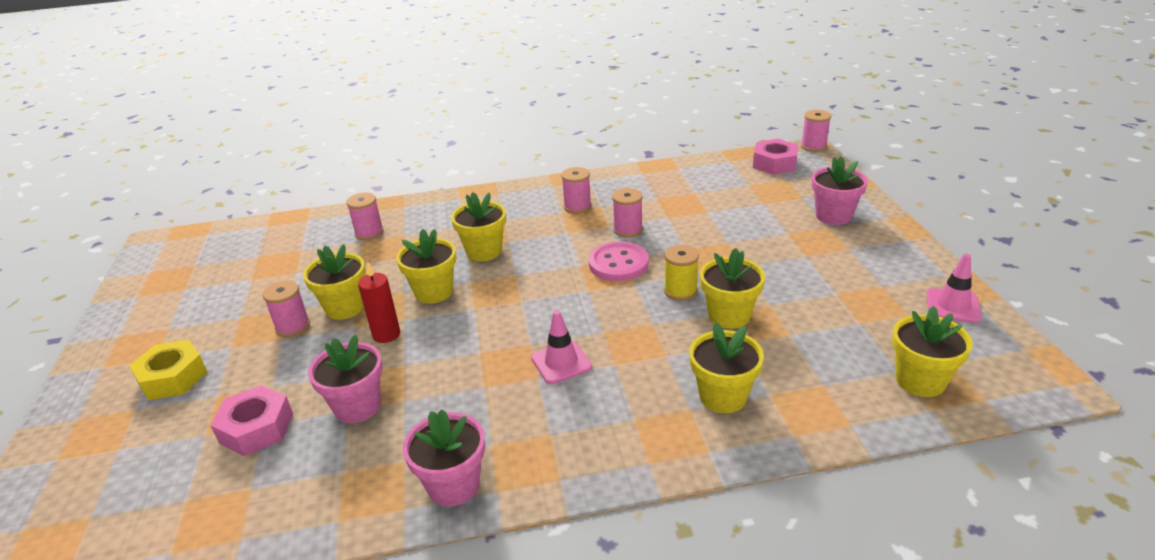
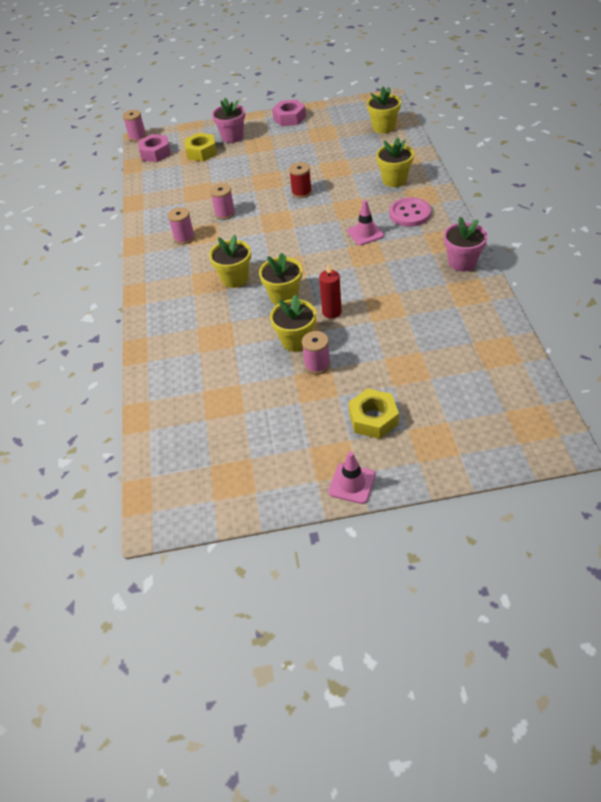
camera: 85 degrees left, 15 degrees up
pink nut [210,385,293,456] -> pink nut moved to [272,100,306,126]
pink flower pot [308,334,383,423] -> none
pink spool [346,193,384,240] -> none
pink button [588,242,649,281] -> pink button moved to [389,197,431,227]
yellow spool [664,245,699,301] -> red spool [289,162,312,198]
yellow flower pot [700,248,765,329] -> none
pink traffic cone [927,254,981,323] -> pink traffic cone moved to [328,451,376,504]
none -> yellow nut [184,133,217,161]

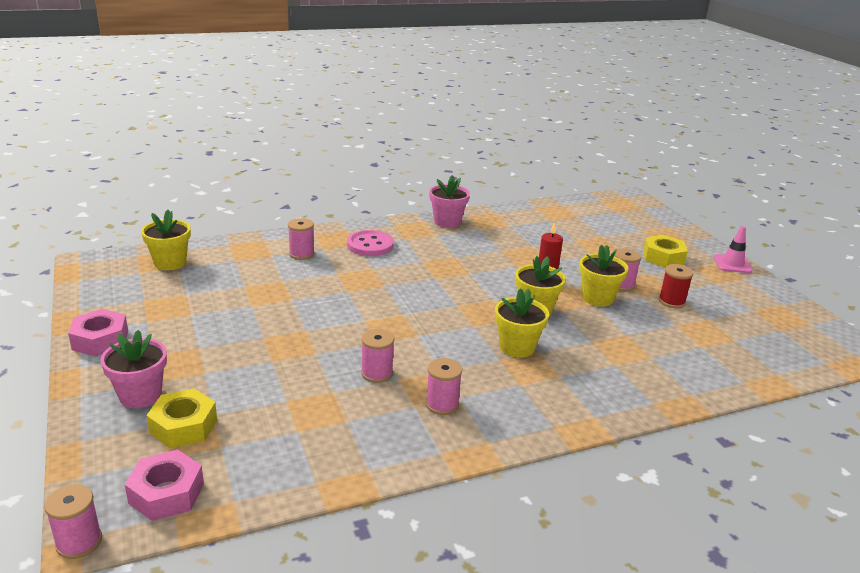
camera: 110 degrees left, 20 degrees down
red spool [289,162,312,198] -> red spool moved to [659,264,693,308]
pink traffic cone [347,200,384,245] -> none
yellow flower pot [376,137,414,187] -> pink spool [288,218,314,260]

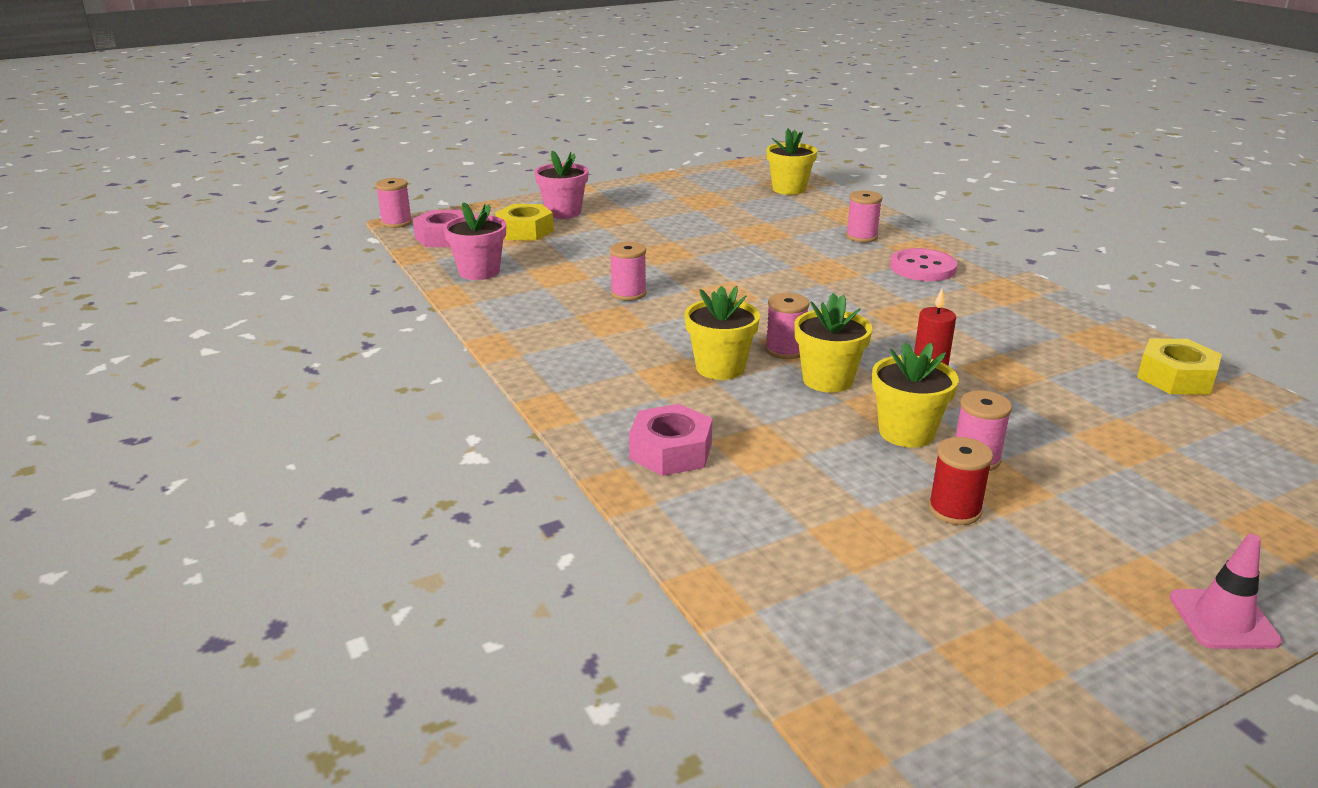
camera: 85 degrees right, 0 degrees up
pink nut [68,309,128,357] -> pink nut moved to [629,404,712,476]
pink spool [426,358,462,415] -> pink spool moved to [765,293,809,359]
pink flower pot [429,175,470,228] -> pink flower pot moved to [443,202,506,280]
yellow nut [643,235,688,268] -> yellow nut moved to [1137,338,1222,395]

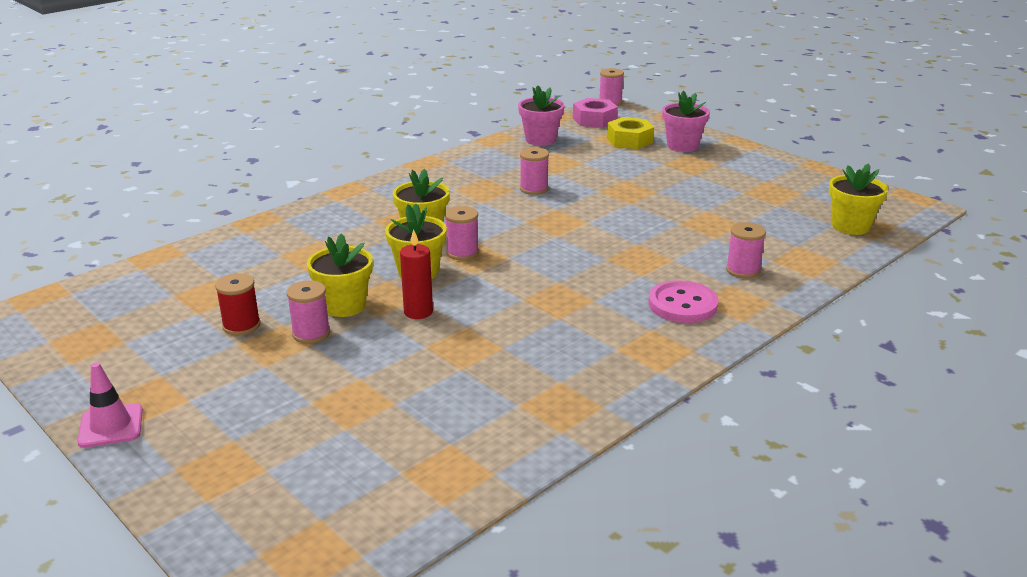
camera: 75 degrees right, 0 degrees up
pink nut [629,404,712,476] -> none
yellow nut [1137,338,1222,395] -> none

